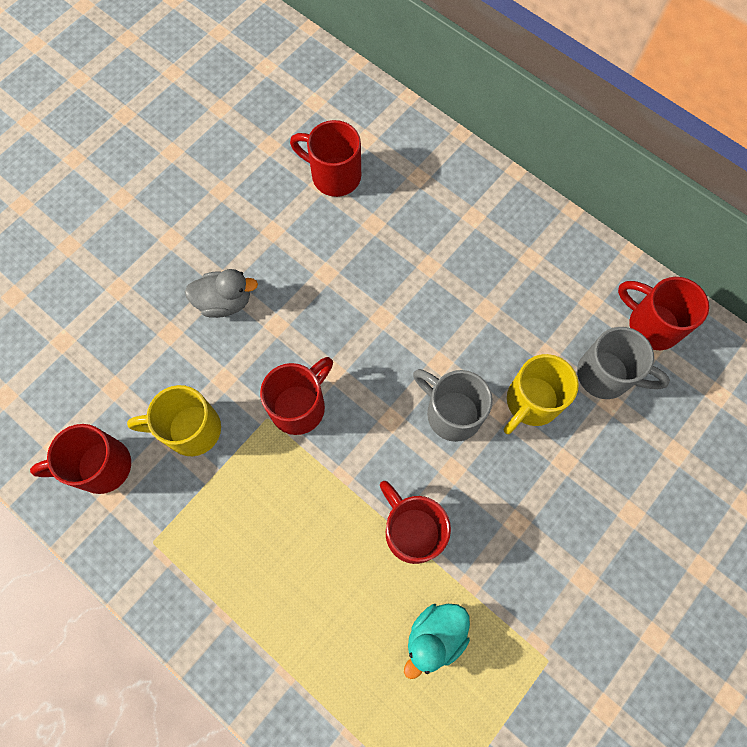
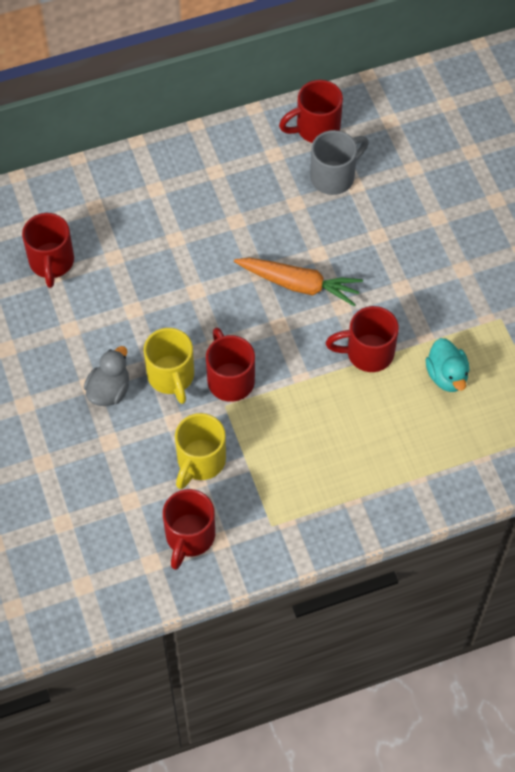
camera: 60 degrees left, 10 degrees down
red mug [290,120,361,197] -> red mug turned 60 degrees counterclockwise [22,213,74,288]
grey mug [413,369,493,442] -> orange carrot [234,258,363,307]
yellow mug [504,354,579,434] -> yellow mug moved to [144,328,194,404]

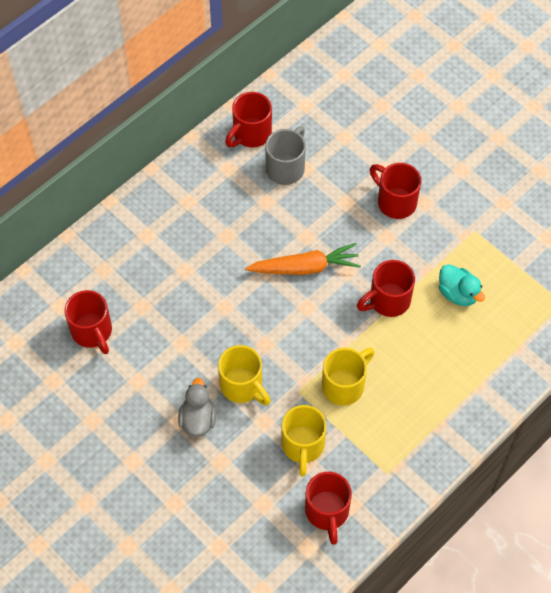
camera: 25 degrees left, 0 degrees up
red mug [206,327,255,402] -> red mug moved to [370,163,421,219]
none -> yellow mug [322,348,374,406]

